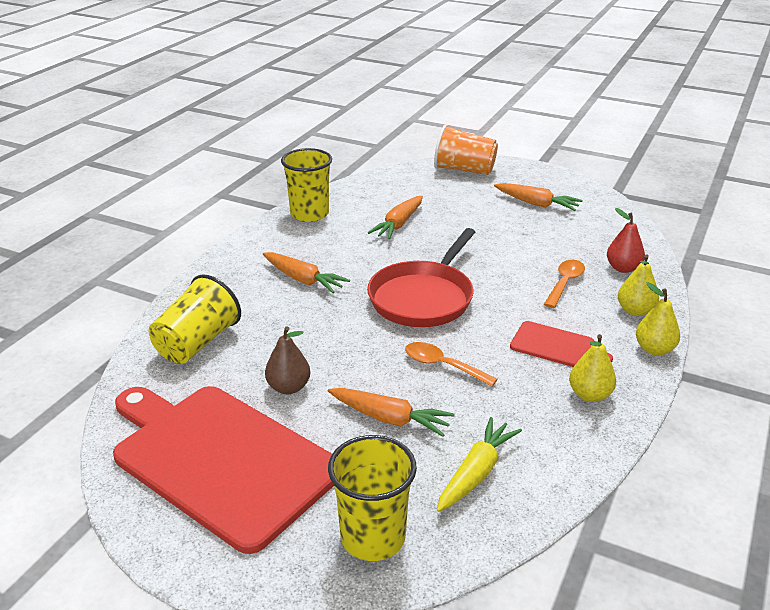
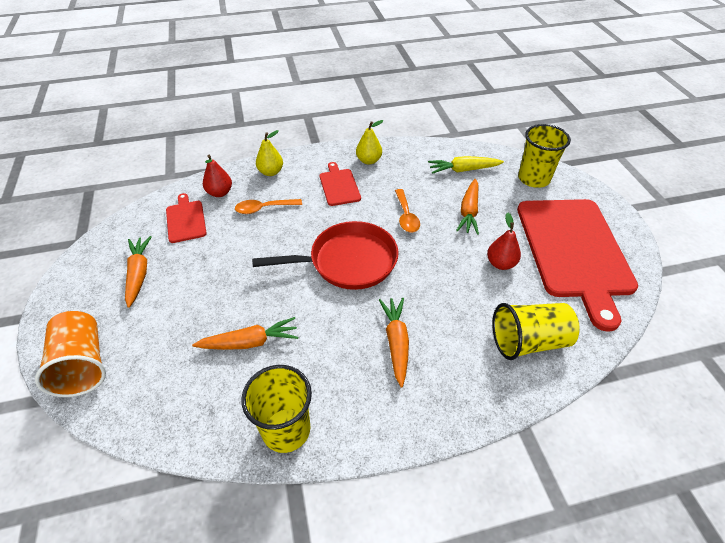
camera: 130 degrees left, 15 degrees up
brown pear [265,326,310,394] -> red pear [487,213,521,270]
orange carrot [328,388,455,437] -> orange carrot turned 150 degrees counterclockwise [456,179,479,235]
yellow pear [636,282,680,356] -> none
none -> red cutting board [166,193,206,243]

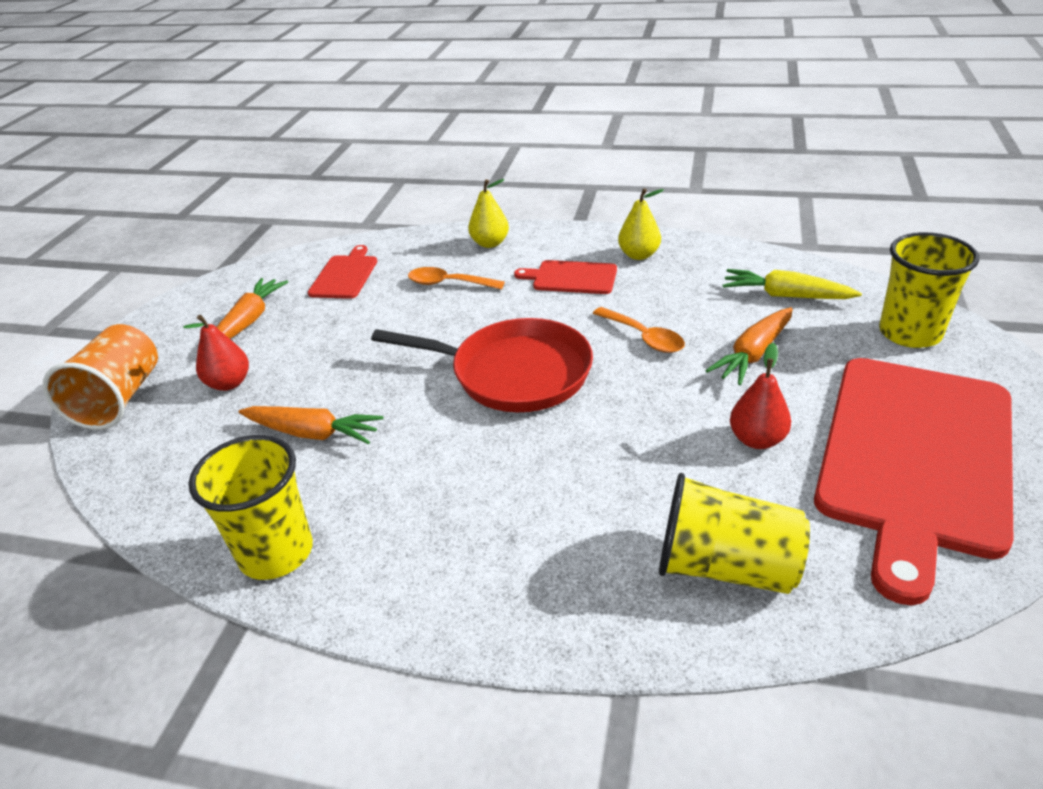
camera: 30 degrees right, 10 degrees down
red pear [203,155,232,197] -> red pear moved to [183,315,249,391]
red cutting board [320,162,361,206] -> red cutting board turned 90 degrees counterclockwise [514,260,617,294]
orange carrot [379,298,409,388] -> none
orange spoon [395,189,420,233] -> orange spoon turned 60 degrees counterclockwise [593,307,685,353]

